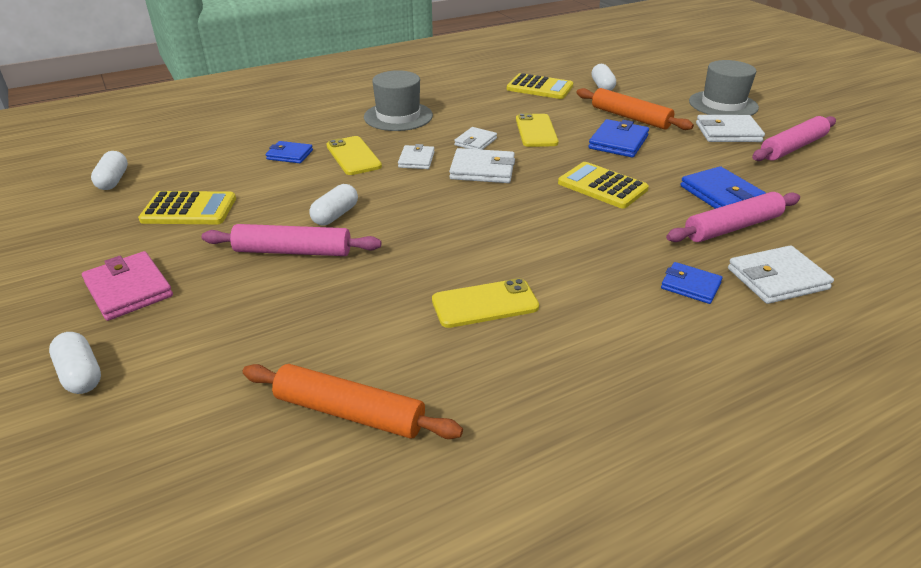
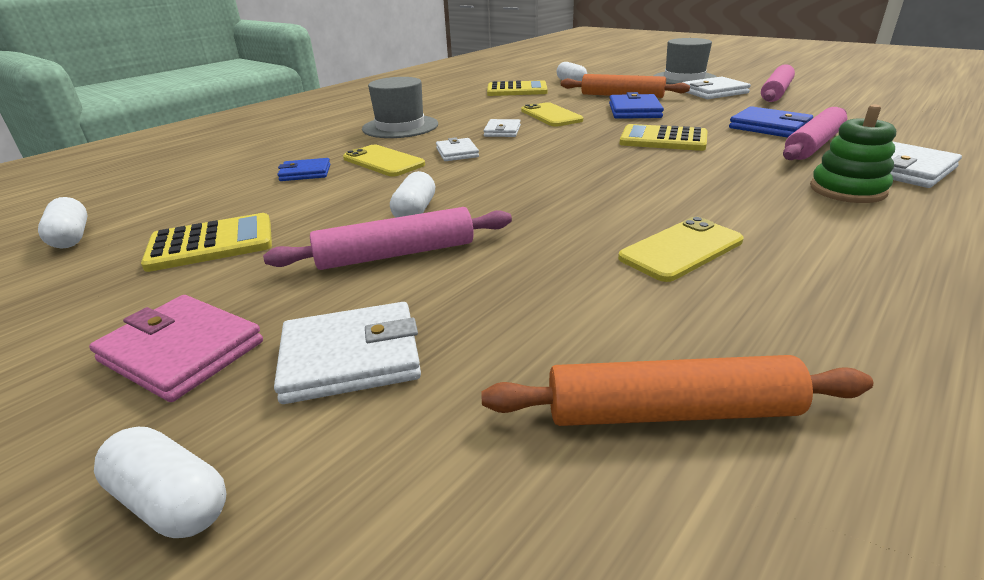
camera: 20 degrees left, 5 degrees down
white wallet [449,148,515,183] -> white wallet moved to [274,302,421,404]
blue wallet [661,262,723,304] -> green stacking toy [810,104,896,203]

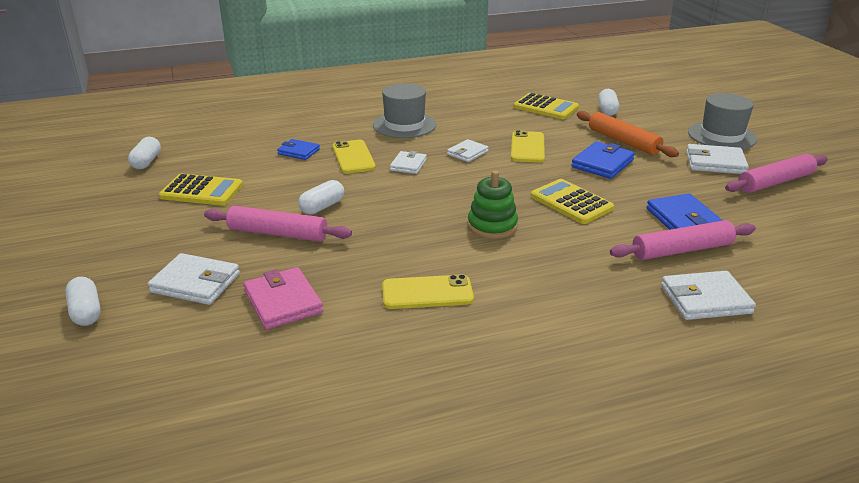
camera: 30 degrees right, 0 degrees up
pink wallet [89,295,263,402] -> pink wallet moved to [244,267,323,330]
orange rolling pin [481,355,873,426] -> none
green stacking toy [810,104,896,203] -> green stacking toy moved to [468,171,518,239]

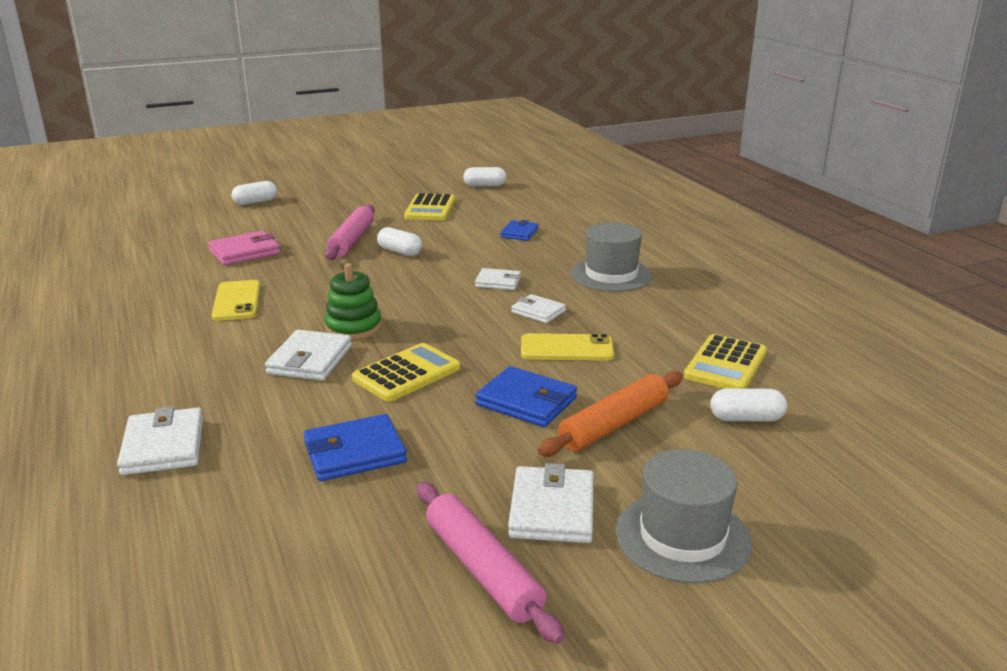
camera: 85 degrees right, 5 degrees down
white wallet [148,253,240,305] -> white wallet moved to [265,330,352,381]
yellow phone [332,140,376,174] -> none
pink rolling pin [610,220,756,260] -> none

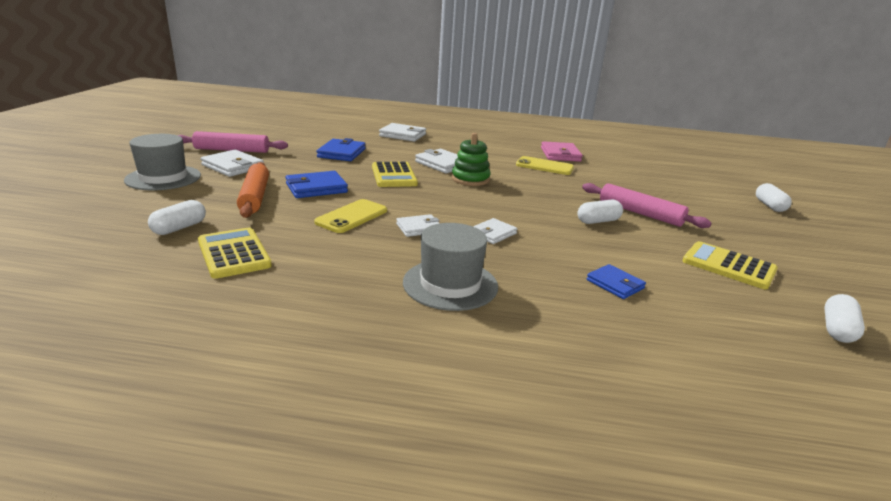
camera: 120 degrees right, 0 degrees up
pink wallet [208,231,280,265] -> pink wallet moved to [541,141,583,162]

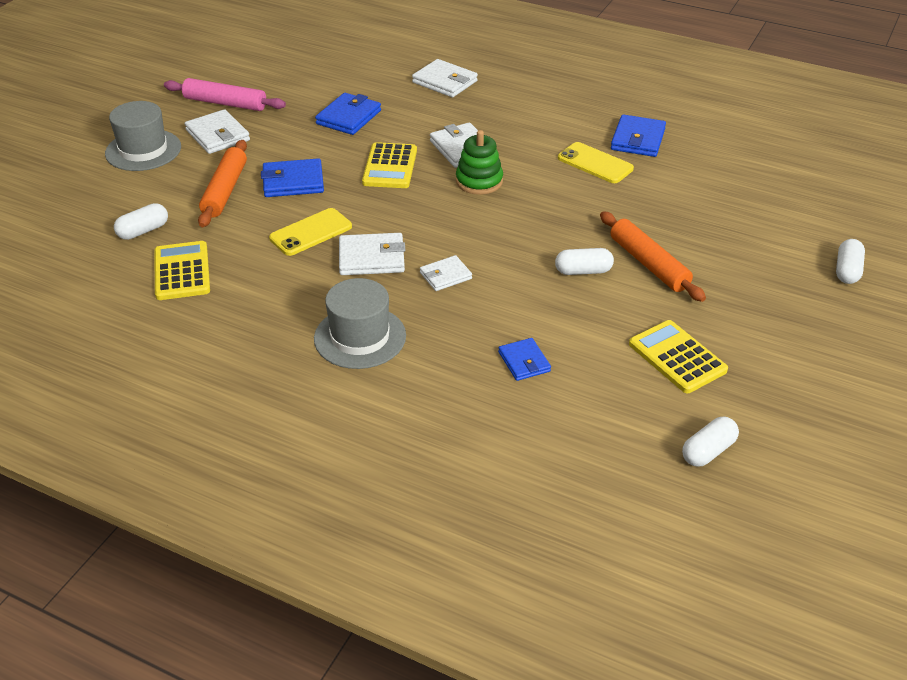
camera: 20 degrees right, 15 degrees up
white wallet [396,214,440,237] -> white wallet [339,233,405,275], size x1.55
pink wallet [541,141,583,162] -> blue wallet [611,114,666,157]
pink rolling pin [582,183,711,228] -> orange rolling pin [600,211,706,302]

